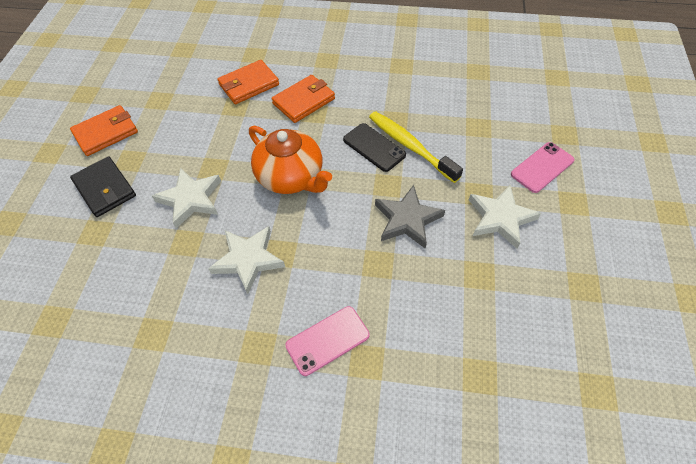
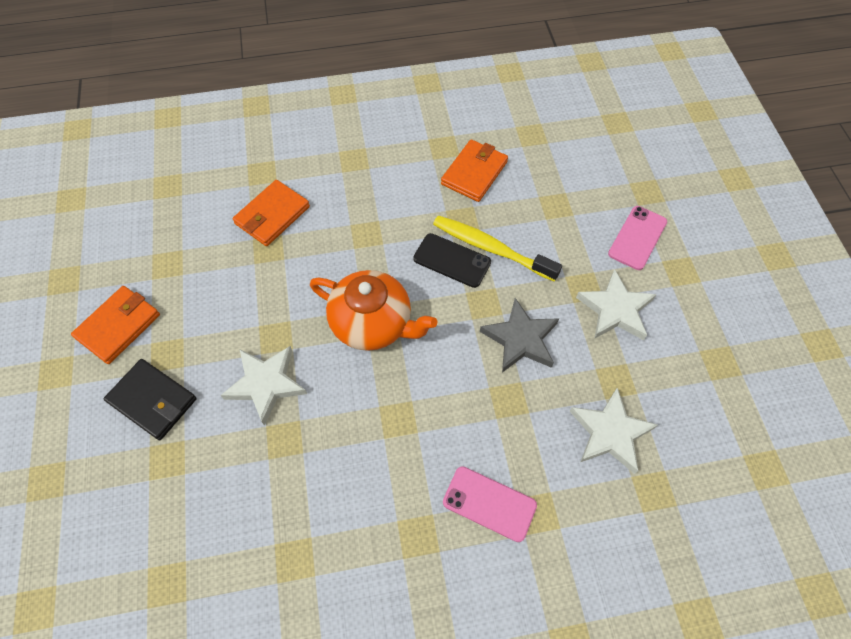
camera: 20 degrees left, 5 degrees up
white star [208,226,285,294] -> white star moved to [569,388,658,474]
orange wallet [271,75,335,123] -> orange wallet moved to [441,140,508,202]
pink phone [285,306,370,376] -> pink phone turned 75 degrees clockwise [443,466,537,542]

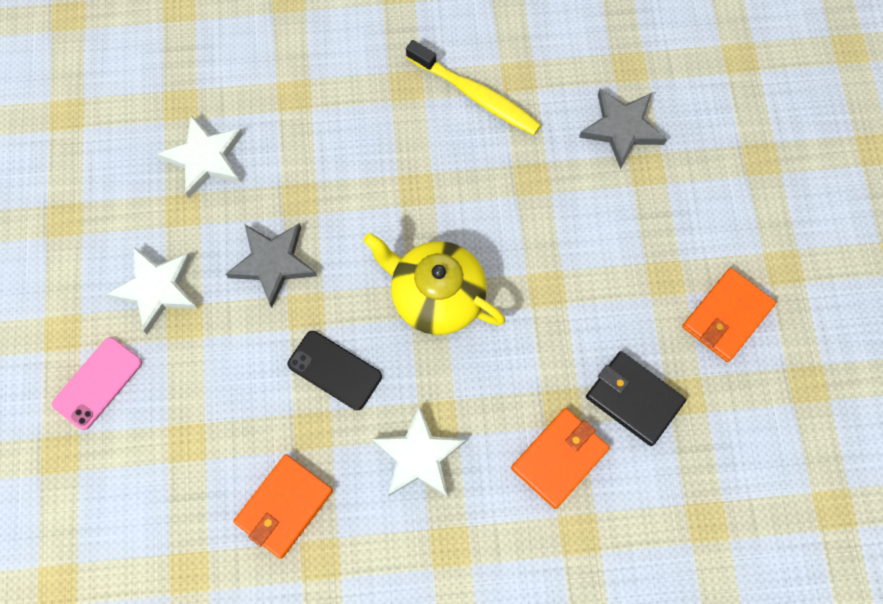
camera: 175 degrees left, 10 degrees up
black wallet [104,359,197,440] -> black wallet moved to [586,351,686,446]
white star [220,346,307,426] -> white star moved to [372,405,466,497]
orange teapot [310,270,437,351] -> yellow teapot [363,233,505,335]
yellow toothbrush [433,215,562,282] -> yellow toothbrush moved to [406,40,541,135]
pink phone [443,466,537,542] -> none
none -> grey star [579,89,667,169]

